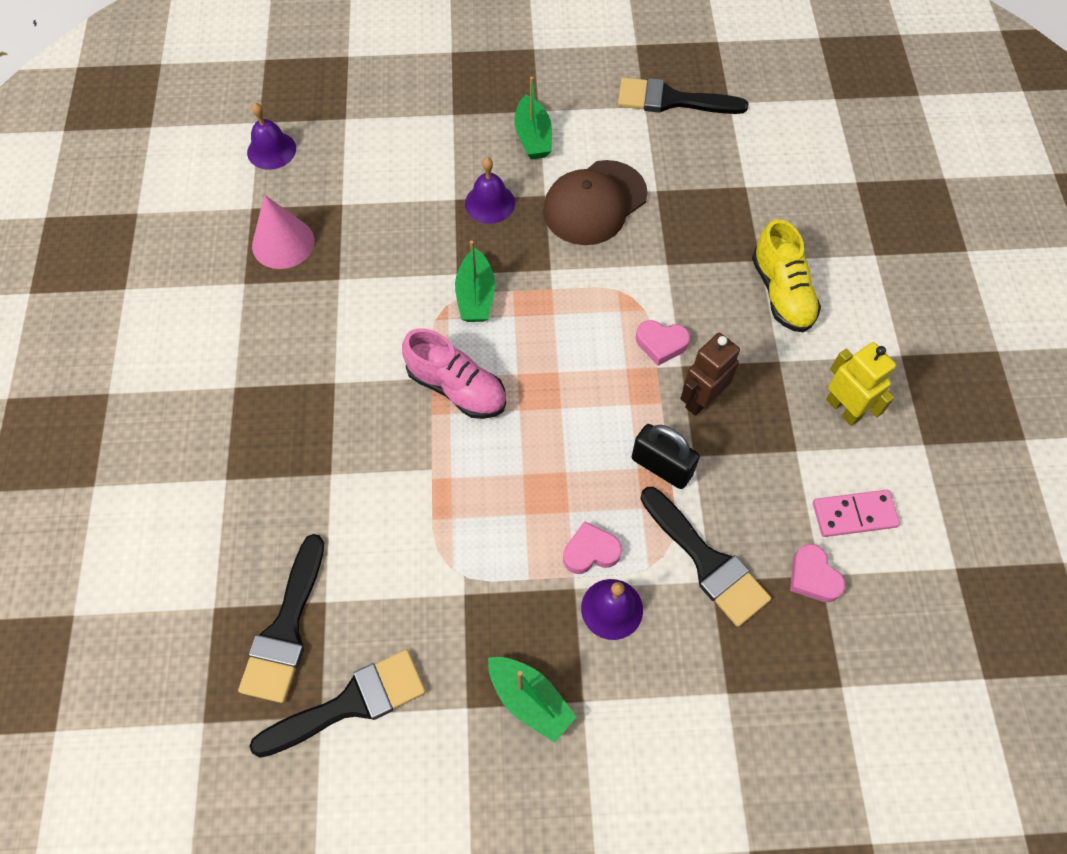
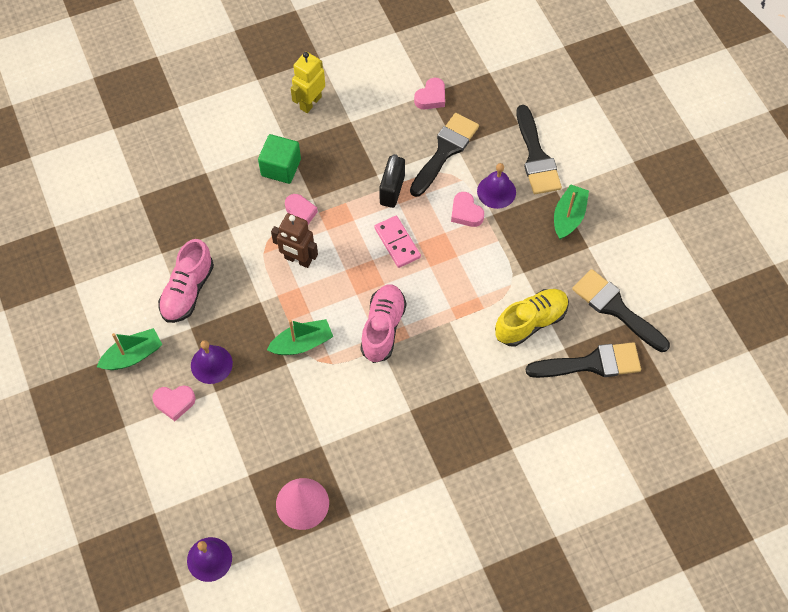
camera: 110 degrees left, 0 degrees up
brown cap [543,160,648,245] -> pink shoe [158,239,214,323]
black brush [618,77,748,114] -> black brush moved to [517,105,562,194]
brown robot [680,333,740,416] -> brown robot moved to [271,213,318,268]
yellow shoe [752,219,821,332] -> yellow shoe moved to [495,289,569,347]
pink domino [813,490,900,537] -> pink domino moved to [374,216,421,268]
none -> pink heart [152,385,196,421]
none -> green cube [258,134,301,184]

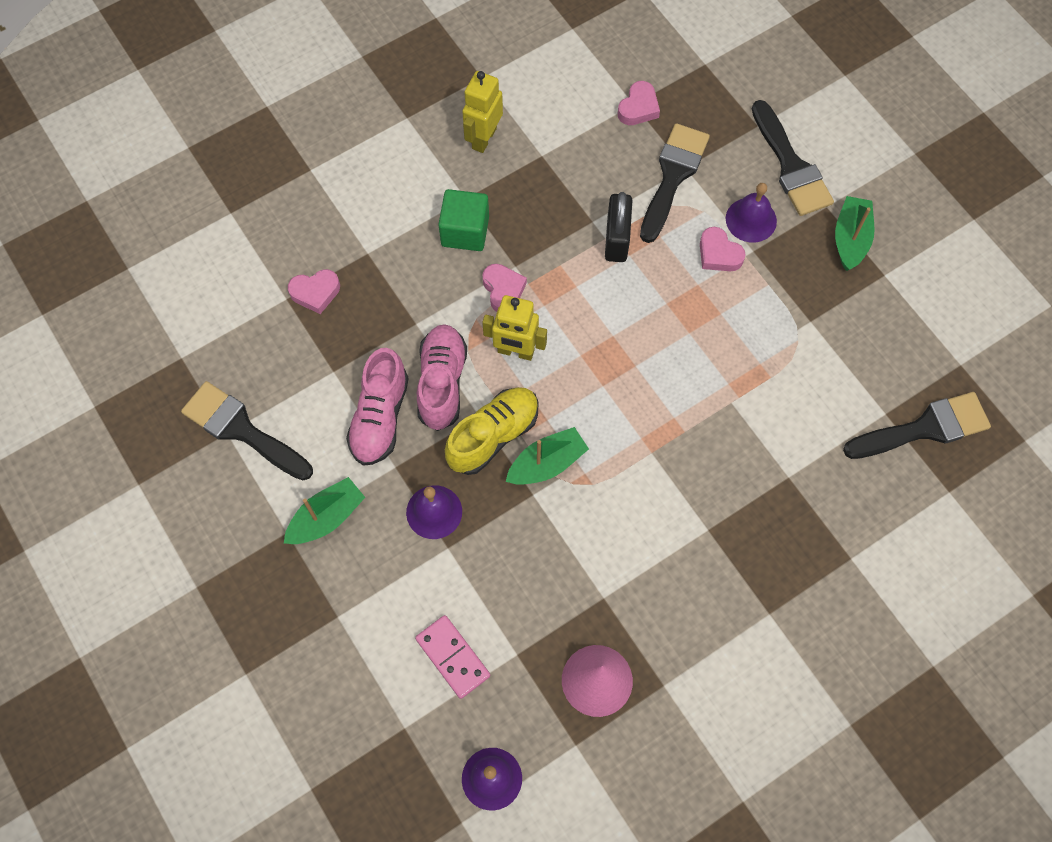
camera: 10 degrees left, 5 degrees up
pink heart [152,385,196,421] -> pink heart moved to [288,269,340,314]
brown robot [271,213,318,268] -> yellow robot [482,295,547,361]
pink shoe [360,284,407,363] -> pink shoe moved to [417,324,467,431]
pink domino [374,216,421,268] -> pink domino moved to [415,615,490,699]
yellow shoe [495,289,569,347] -> yellow shoe moved to [445,387,538,475]
black brush [572,269,670,352] -> black brush moved to [181,381,313,480]

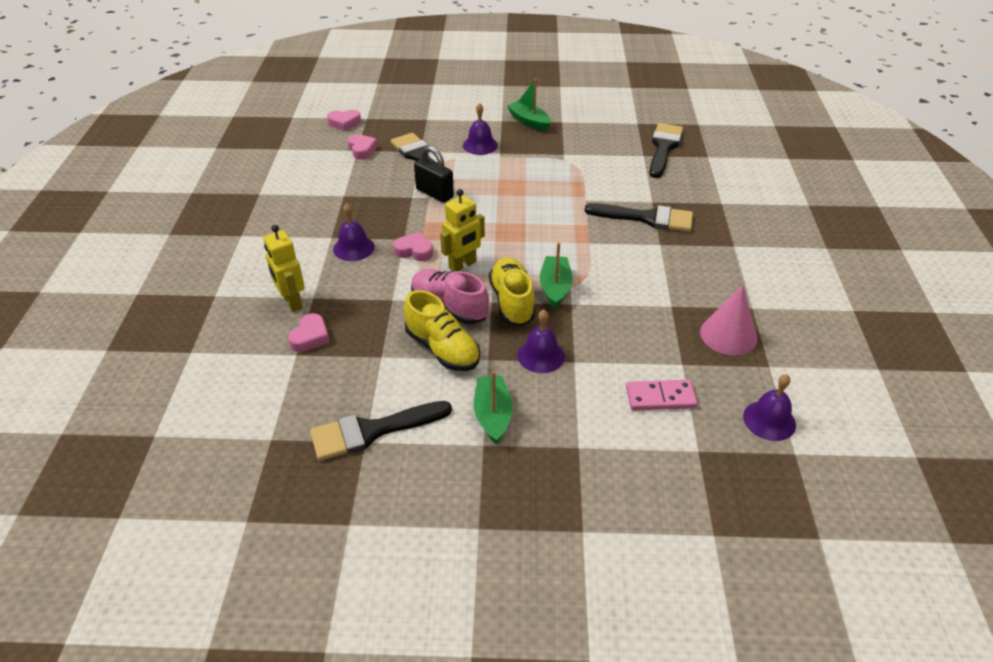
camera: 55 degrees left, 25 degrees down
pink shoe [346,348,409,466] -> yellow shoe [404,290,480,371]
green cube [438,189,489,251] -> purple bell [333,203,375,261]
yellow robot [462,71,503,153] -> yellow robot moved to [264,225,305,312]
pink heart [700,227,746,271] -> pink heart moved to [327,110,361,131]
black brush [752,100,834,216] -> black brush moved to [585,203,693,232]

